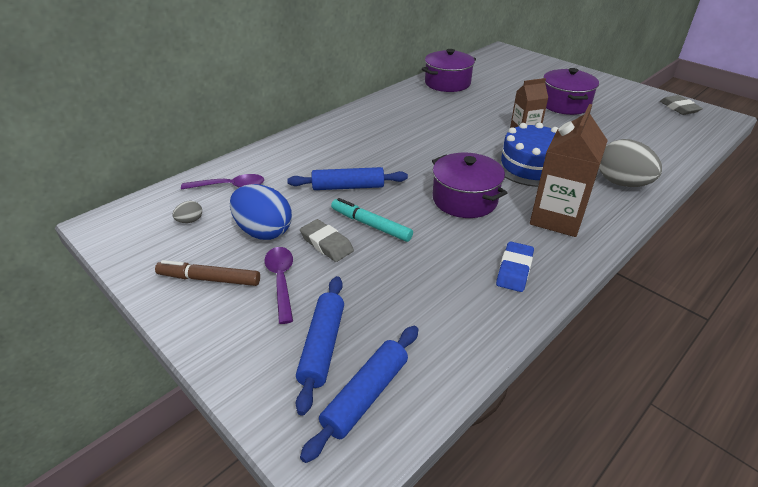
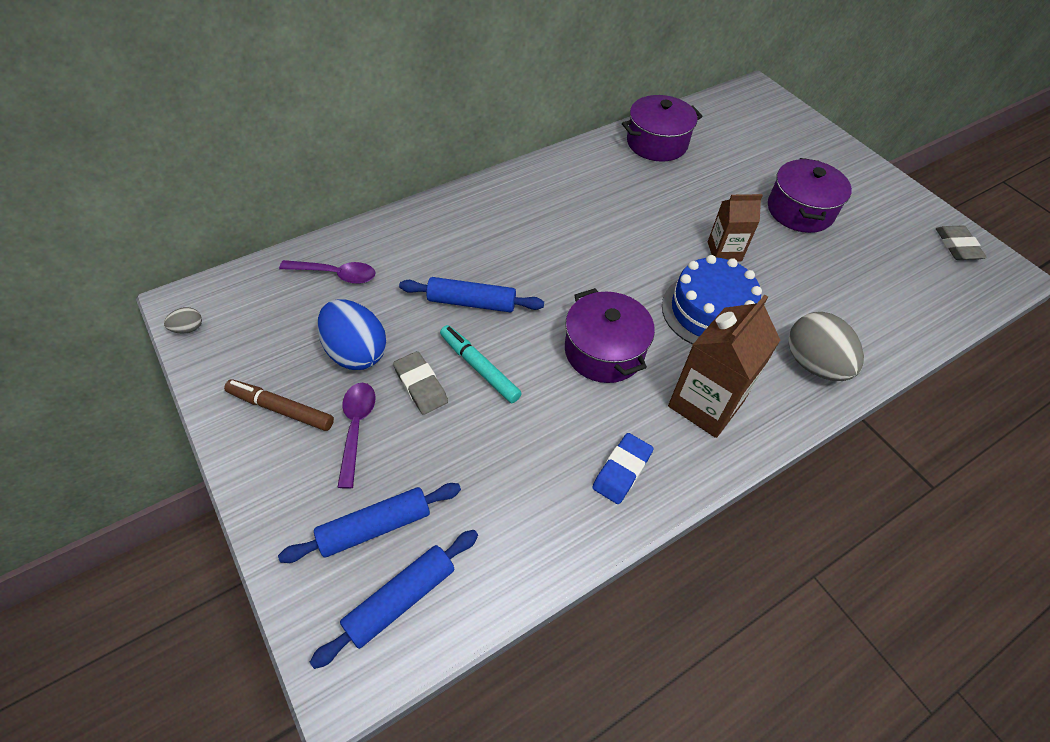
camera: 10 degrees right, 15 degrees up
grey egg [172,201,202,223] -> grey egg moved to [164,307,202,334]
blue rolling pin [296,276,344,416] -> blue rolling pin turned 45 degrees clockwise [278,483,461,563]

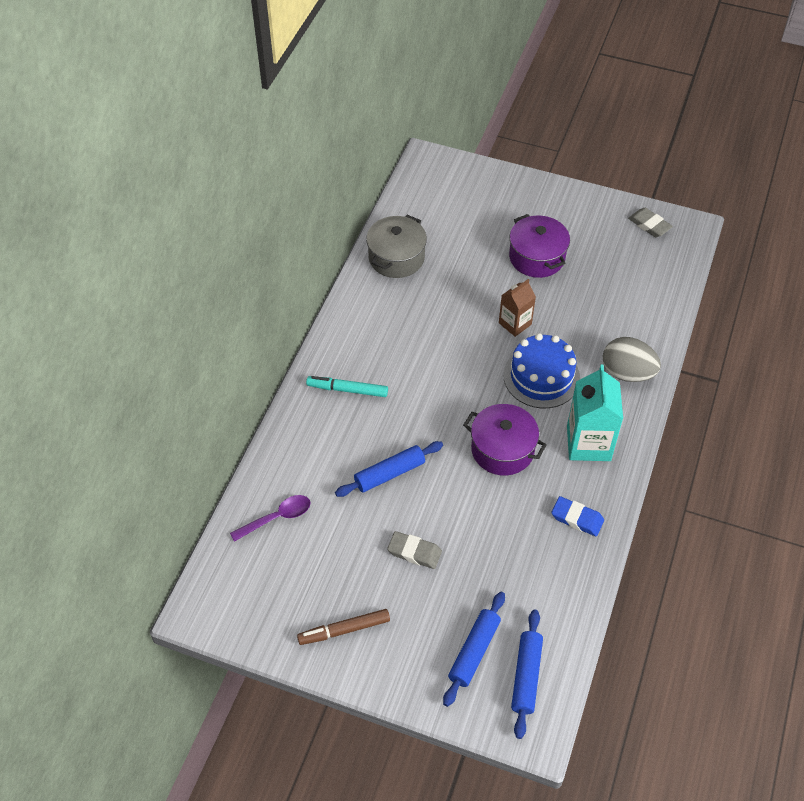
camera: 35 degrees left, 0 degrees up
grey egg [164,307,202,334] -> none
blue egg [317,299,387,370] -> none
purple spoon [337,383,375,489] -> none
turquoise marker [440,325,522,403] -> turquoise marker moved to [306,376,388,397]
blue eraser [592,433,653,504] -> blue eraser turned 60 degrees counterclockwise [551,496,604,536]
purple pot [622,95,703,162] -> grey pot [366,215,427,278]
brown carton [668,295,780,438] -> turquoise carton [567,365,623,461]

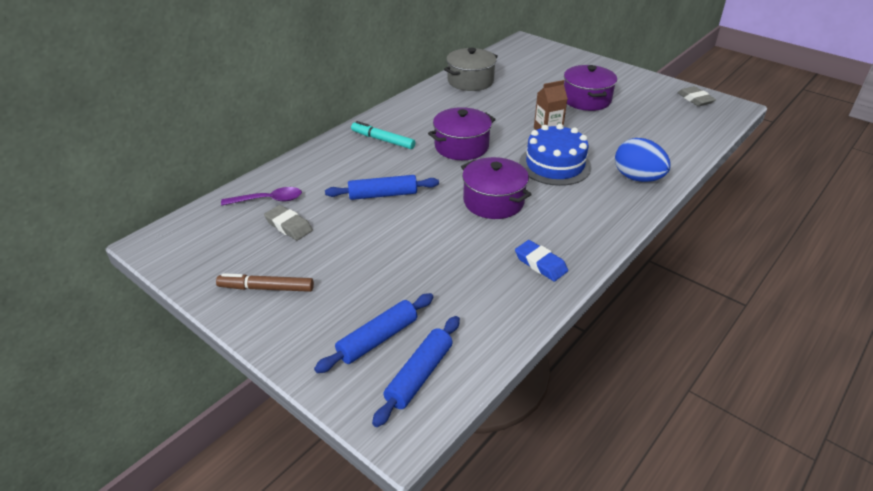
camera: 20 degrees right, 15 degrees down
grey eraser [387,531,442,569] -> grey eraser moved to [264,205,313,240]
turquoise carton [567,365,623,461] -> none
grey egg [603,337,661,382] -> blue egg [615,138,671,182]
none -> purple pot [428,107,496,160]

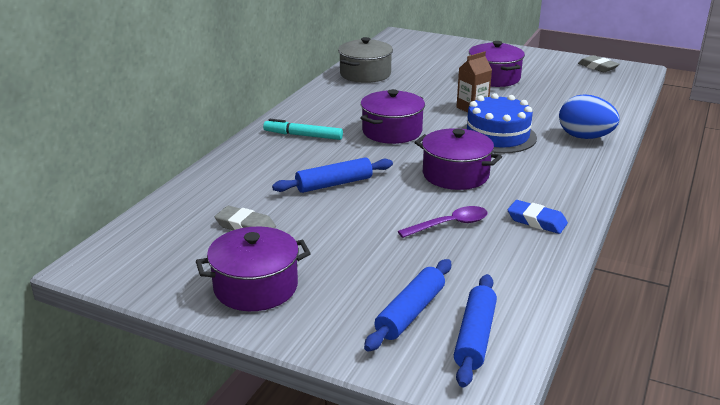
camera: 15 degrees left, 10 degrees down
brown marker [216,273,314,292] -> purple pot [196,227,311,311]
purple spoon [221,187,302,206] -> purple spoon moved to [398,206,488,238]

